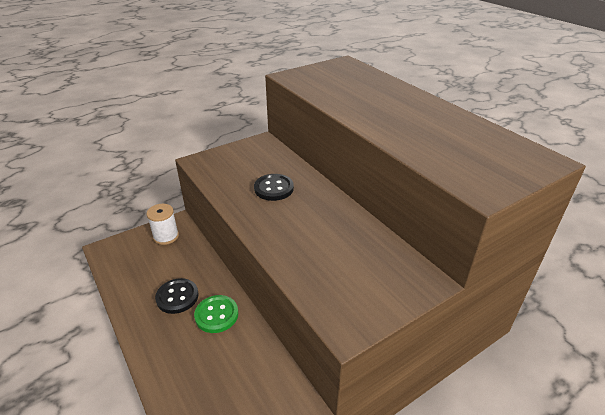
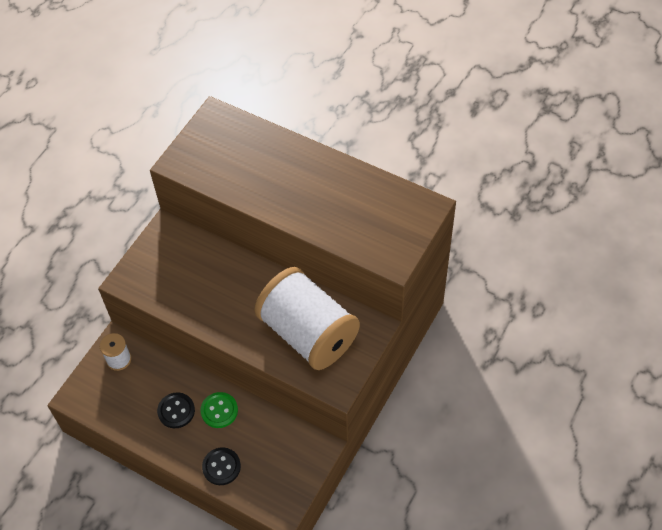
camera: 25 degrees left, 20 degrees up
black button [254,174,294,201] -> black button moved to [202,447,241,485]
none -> white spool [254,267,360,370]

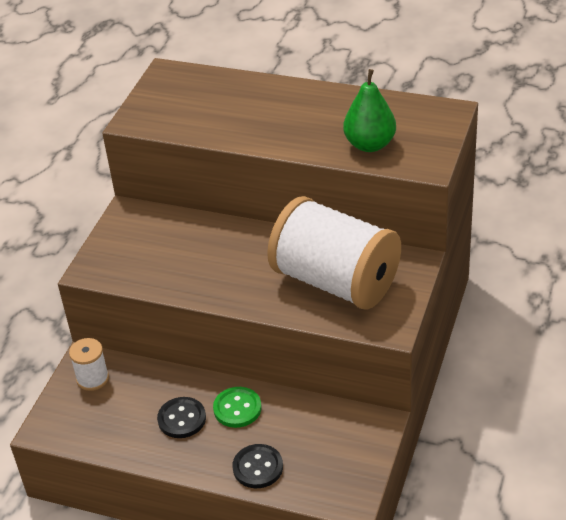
camera: 10 degrees left, 15 degrees down
none -> green pear [343,69,396,152]

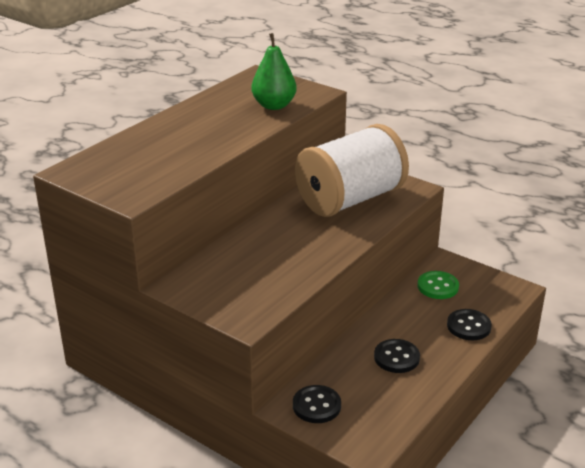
camera: 75 degrees left, 10 degrees down
white spool [69,338,109,391] -> black button [293,385,341,423]
green button [213,387,261,428] -> green button moved to [417,271,459,299]

